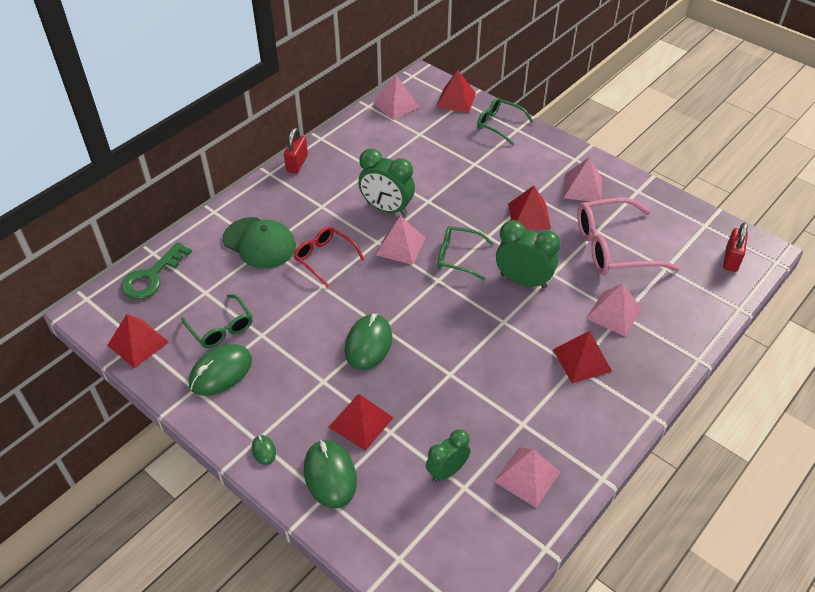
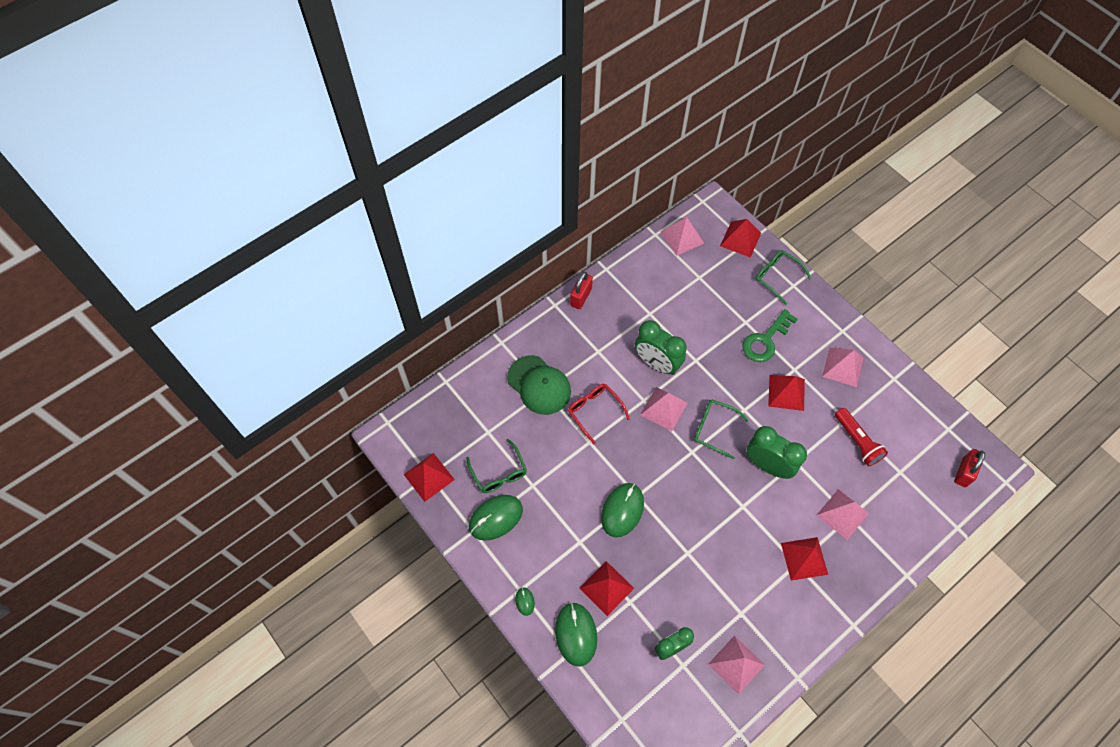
camera: 10 degrees right, 15 degrees up
green key [121,242,192,299] -> green key moved to [742,309,798,362]
pink glasses [577,198,680,275] -> red flashlight [835,408,888,467]

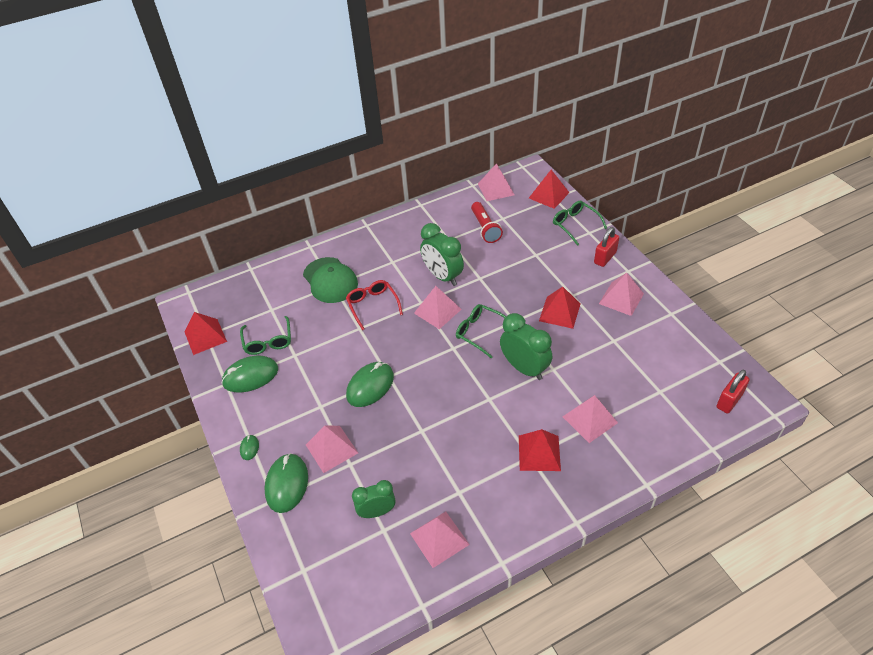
camera: 15 degrees right, 15 degrees down
red padlock [570,272,593,309] -> red padlock moved to [594,227,619,267]
red pyramid [580,561,634,616] -> pink pyramid [306,425,358,473]
green key [742,309,798,362] -> none
red flashlight [835,408,888,467] -> red flashlight moved to [471,202,503,243]

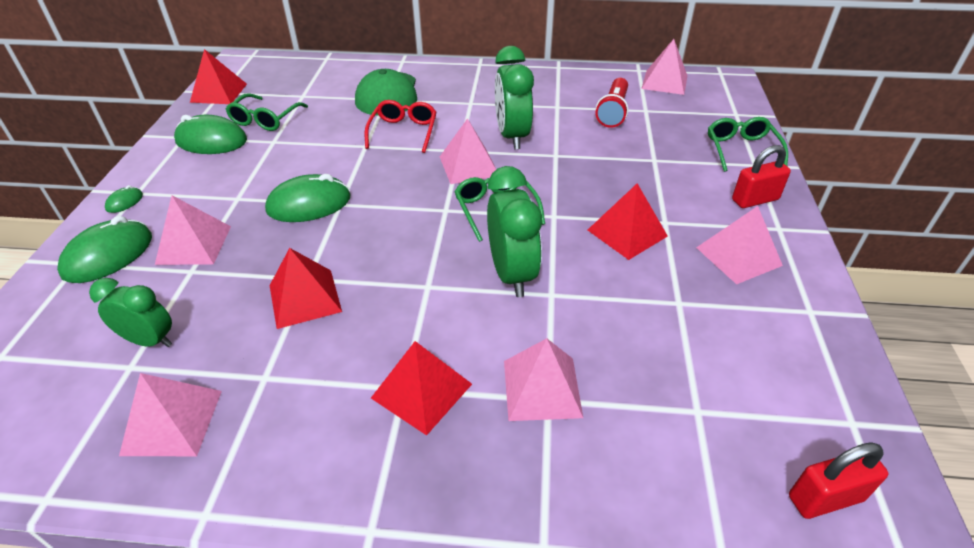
camera: 30 degrees right, 5 degrees down
red pyramid [529,170,569,209] -> red pyramid moved to [270,248,342,329]

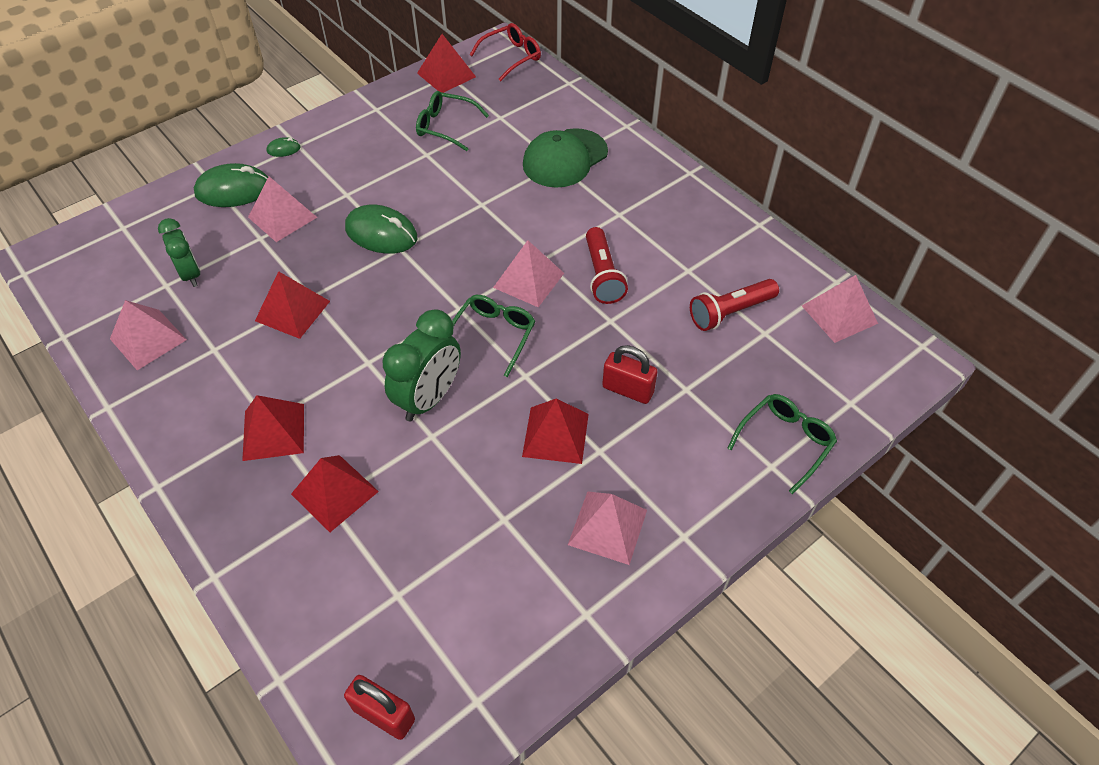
camera: 45 degrees right, 10 degrees up
green mouse [174,115,247,154] -> none
green glasses [225,93,308,131] -> green glasses turned 45 degrees clockwise [416,91,489,151]
red glasses [365,100,436,153] -> red glasses moved to [470,23,541,81]
green clock [495,46,534,150] -> red flashlight [586,227,628,304]
pink pyramid [504,338,583,421] -> red pyramid [291,455,379,532]
red padlock [732,145,791,208] -> red padlock moved to [602,345,657,404]

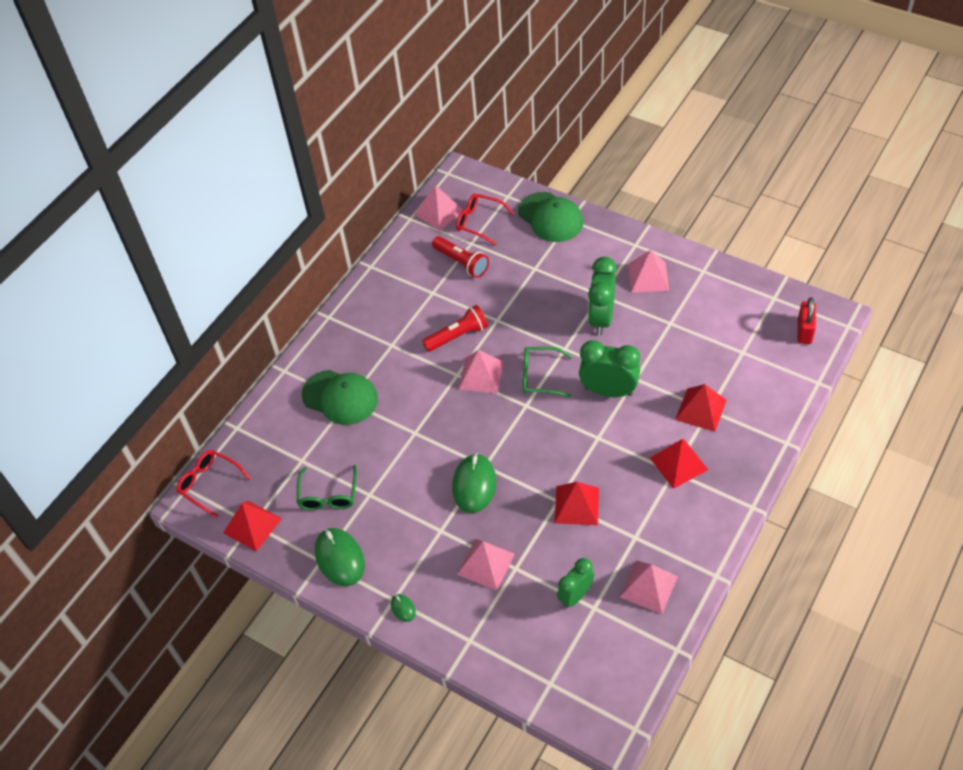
camera: 105 degrees left, 0 degrees up
green mouse [194,163,268,207] -> green mouse moved to [315,528,365,586]
red pyramid [522,399,589,464] -> green clock [588,257,617,335]
red padlock [602,345,657,404] -> none
green glasses [727,394,837,494] -> green cap [518,192,583,242]
none -> red glasses [456,193,514,245]

